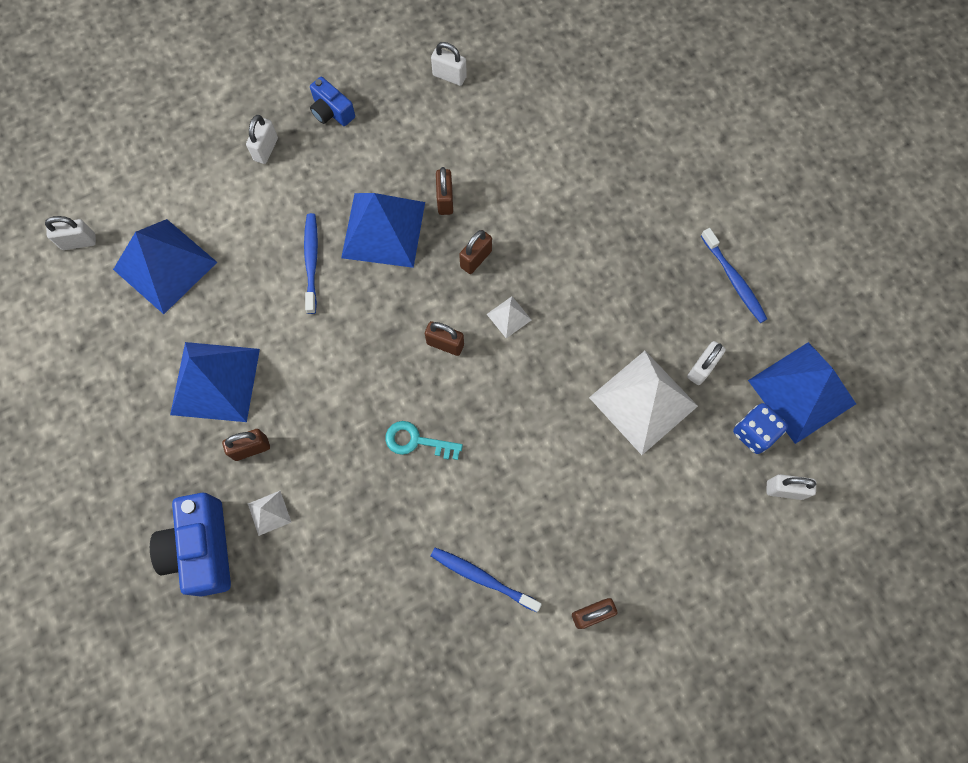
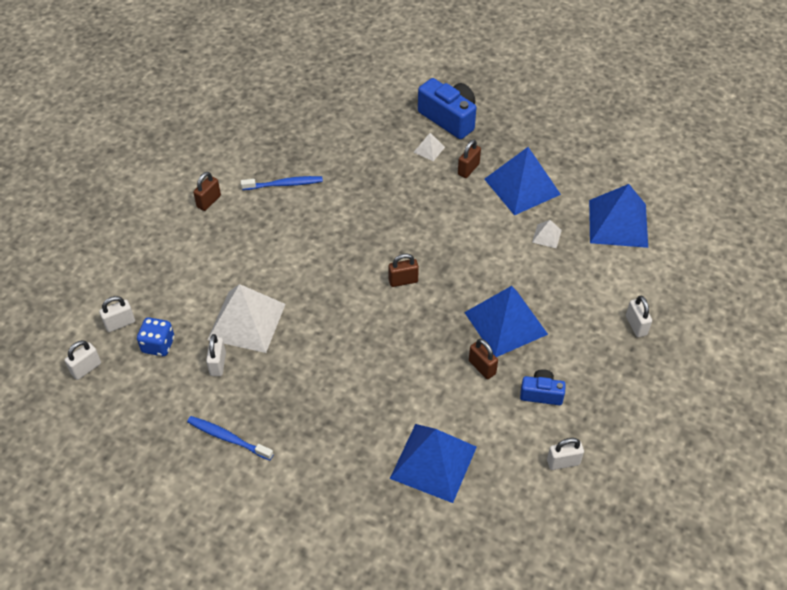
camera: 145 degrees right, 20 degrees down
white padlock [45,216,96,250] -> white padlock moved to [65,340,101,380]
blue toothbrush [304,213,318,314] -> none
blue camera [310,77,355,126] -> blue camera moved to [520,369,566,405]
turquoise key [385,421,463,460] -> none
brown padlock [459,230,492,274] -> none
white pyramid [487,296,531,338] -> white pyramid moved to [532,220,562,248]
blue pyramid [748,342,856,444] -> blue pyramid moved to [390,424,477,503]

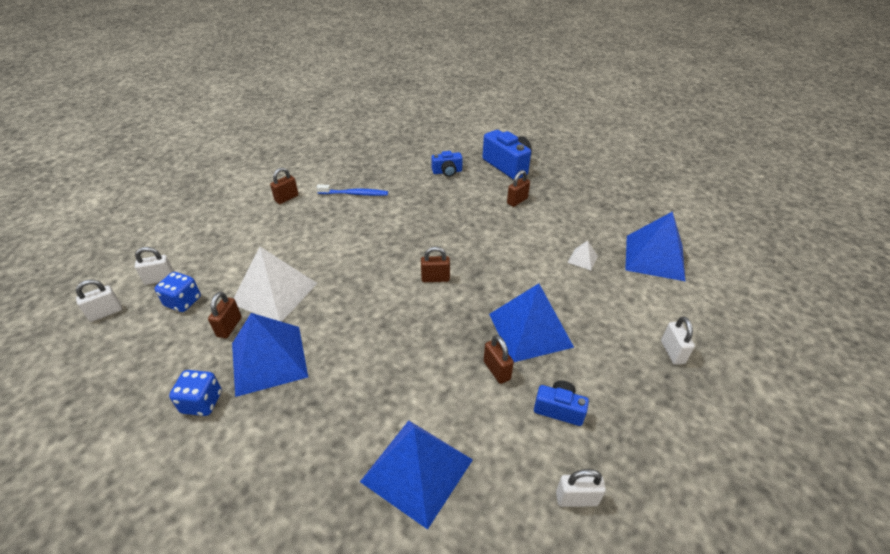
camera: 10 degrees right, 10 degrees down
blue toothbrush [187,416,274,461] -> blue dice [169,370,222,416]
white padlock [206,334,226,376] -> brown padlock [208,292,242,338]
white pyramid [414,133,445,161] -> none
blue pyramid [484,147,561,215] -> blue pyramid moved to [232,313,308,397]
none -> blue camera [431,151,463,177]

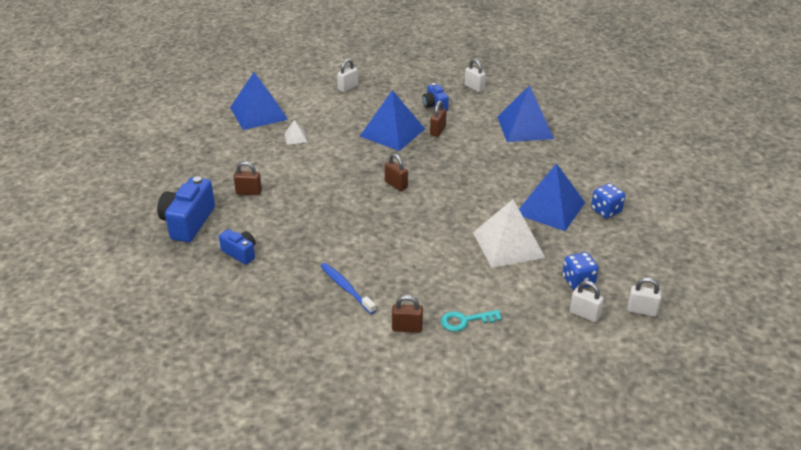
camera: 130 degrees left, 5 degrees down
brown padlock [208,292,242,338] -> none
none -> turquoise key [441,310,502,332]

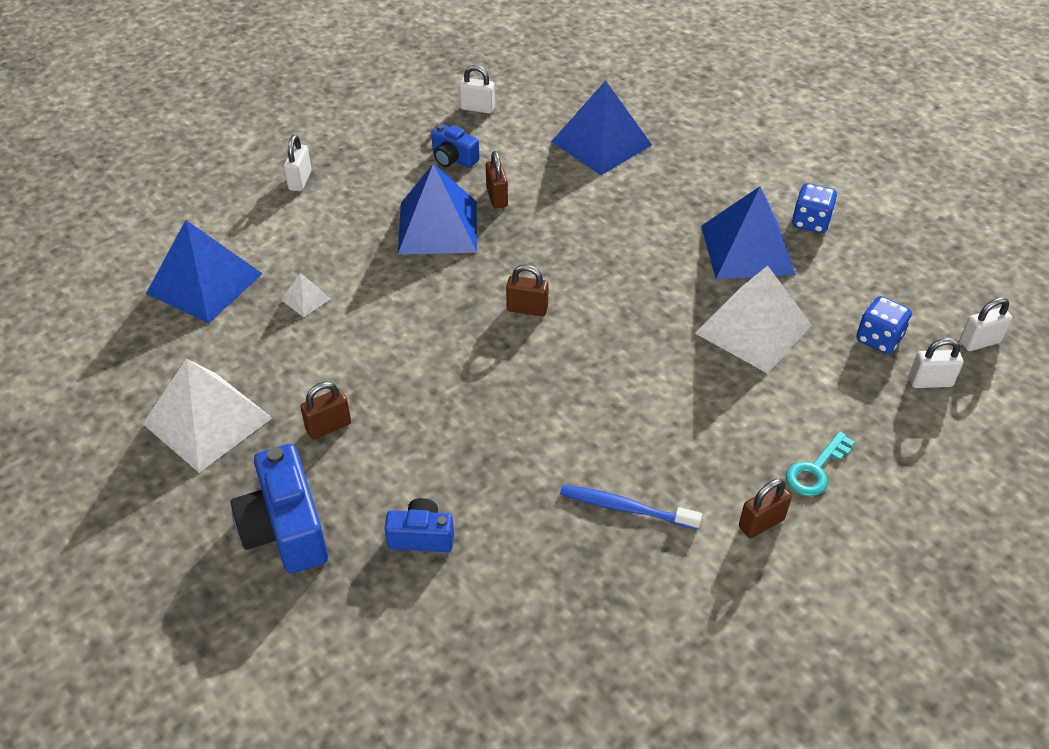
camera: 35 degrees left, 10 degrees up
none -> white pyramid [143,358,272,473]

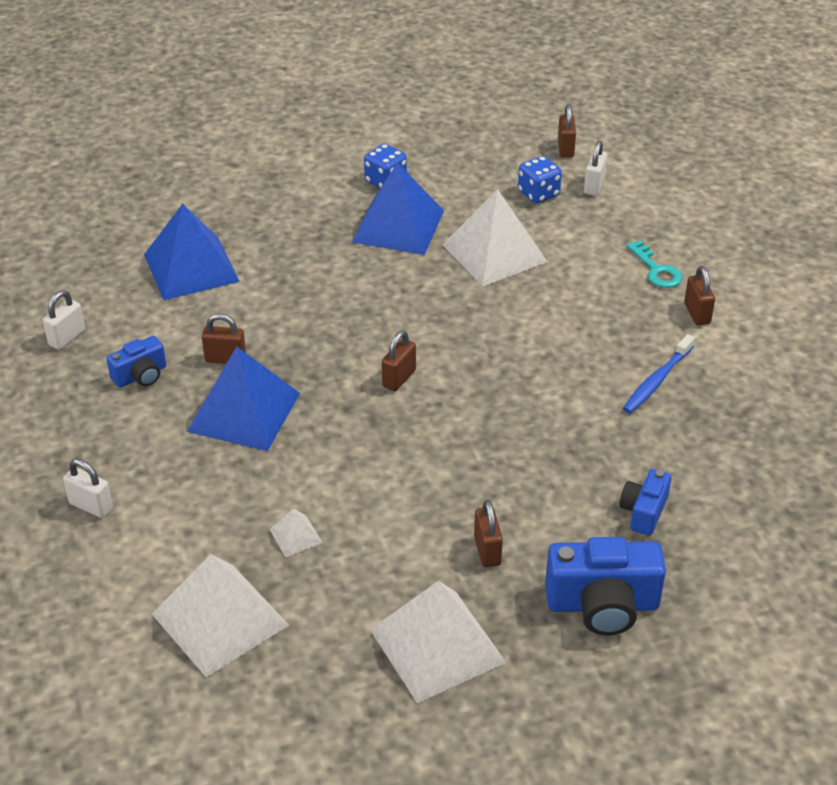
camera: 70 degrees left, 5 degrees down
blue pyramid [146,220,263,324] -> white pyramid [152,554,289,677]
white padlock [960,297,1013,351] -> brown padlock [558,104,576,158]

